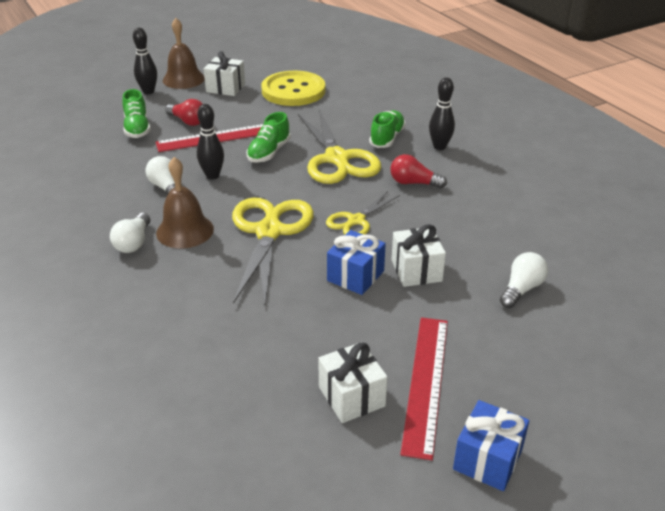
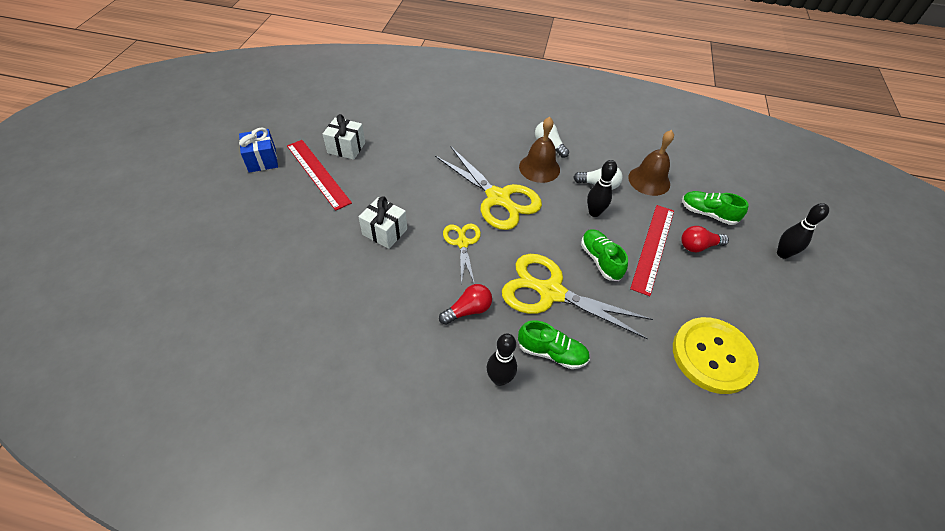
camera: 130 degrees right, 15 degrees up
brown bell [163,18,205,89] -> brown bell moved to [628,130,674,196]
white gift [204,51,245,96] -> none
blue gift [327,230,386,295] -> none
green shoe [369,110,406,148] -> green shoe turned 45 degrees counterclockwise [518,320,590,369]
white light bulb [500,252,548,308] -> none

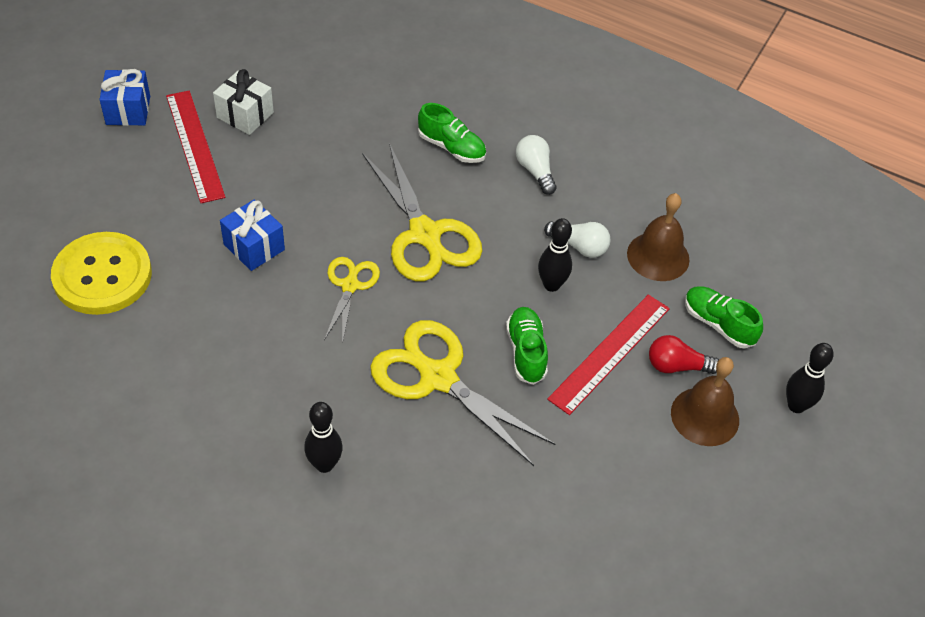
camera: 15 degrees right, 0 degrees up
white gift [358,196,407,249] -> blue gift [220,200,285,271]
red light bulb [439,284,492,325] -> none
green shoe [518,320,590,369] -> green shoe moved to [418,103,486,163]
brown bell [519,117,560,183] -> brown bell moved to [671,357,739,446]
yellow button [673,317,759,394] -> yellow button moved to [51,232,152,315]

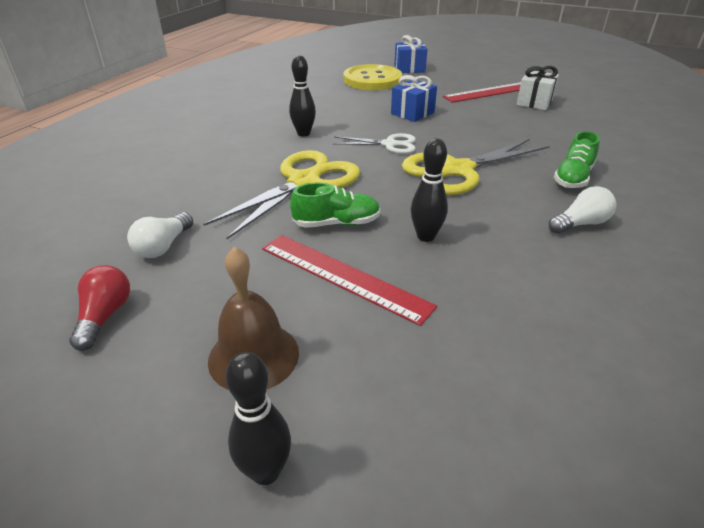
camera: 90 degrees right, 15 degrees down
blue gift [99,69,150,126] -> blue gift moved to [395,35,427,73]
black bowling pin [304,402,343,473] -> black bowling pin moved to [289,55,316,137]
yellow scissors [324,257,380,344] -> white scissors [332,133,416,154]
white light bulb [544,221,610,258] -> white light bulb moved to [127,213,193,258]
brown bell [627,193,690,281] -> none
red light bulb [649,335,719,374] -> red light bulb moved to [69,265,130,351]
green shoe [685,286,763,348] -> none

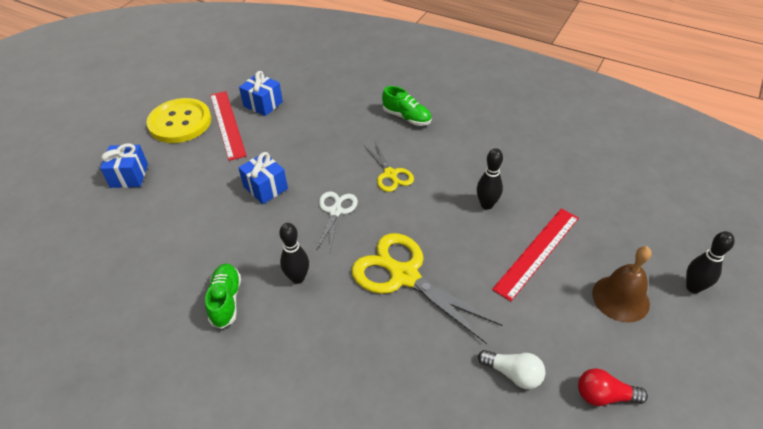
camera: 85 degrees left, 10 degrees up
green shoe [290,183,381,228] -> green shoe moved to [205,264,241,329]
yellow button [344,64,402,90] -> yellow button moved to [147,98,211,143]
yellow scissors [402,139,550,195] -> yellow scissors [364,142,414,192], size x0.56
white gift [517,66,559,110] -> blue gift [239,71,283,116]
white light bulb [549,186,616,234] -> none

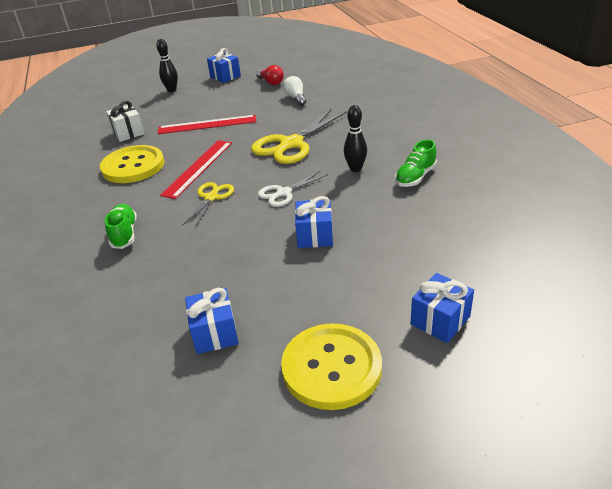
camera: 135 degrees left, 10 degrees down
red ruler [210,91,247,161] -> red ruler moved to [160,140,232,199]
yellow scissors [351,233,502,344] -> yellow scissors turned 45 degrees clockwise [251,109,347,164]
black bowling pin [477,148,503,210] -> none
brown bell [592,246,652,323] -> none
none -> yellow button [100,145,164,183]
none -> white gift [106,101,144,142]
none -> blue gift [207,48,241,83]

